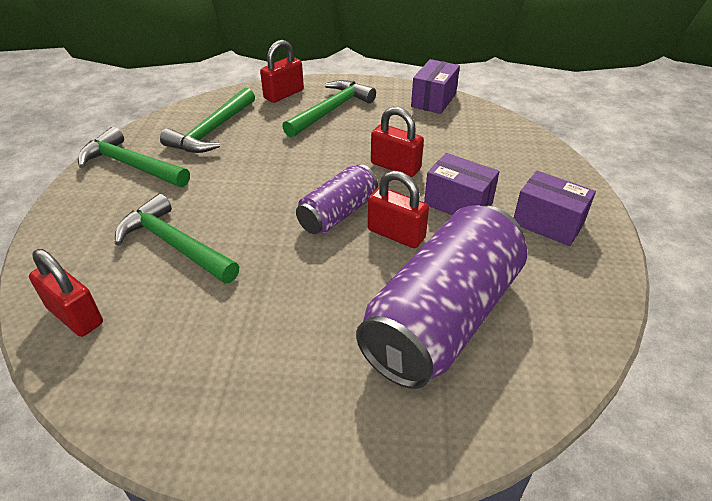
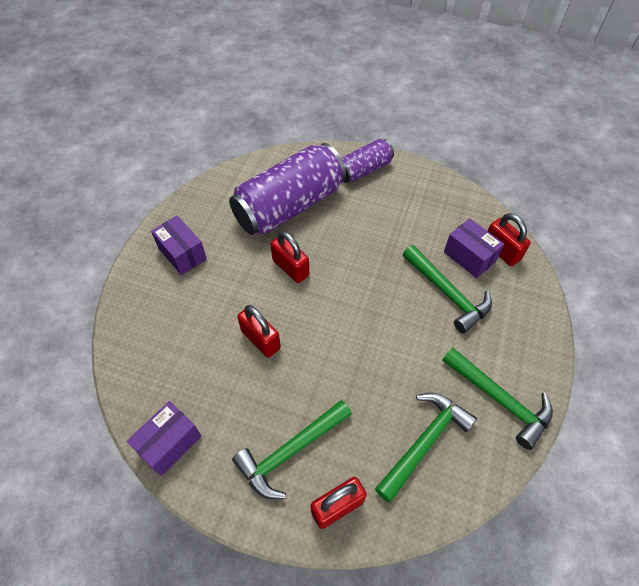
camera: 165 degrees left, 15 degrees up
purple can [296,164,378,234] -> purple can moved to [341,139,394,183]
purple box [424,153,500,215] -> purple box moved to [444,218,504,278]

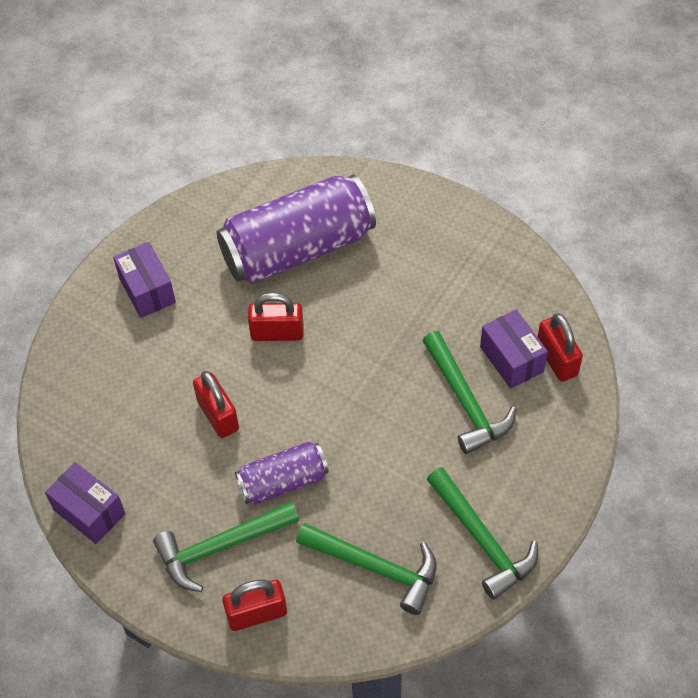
camera: 15 degrees right, 0 degrees up
purple box [127,401,201,476] -> purple box turned 75 degrees clockwise [45,462,125,544]
red padlock [270,231,309,283] -> red padlock turned 60 degrees counterclockwise [248,292,304,341]
purple can [341,139,394,183] -> purple can moved to [235,442,329,504]
green hammer [375,393,477,503] -> green hammer turned 60 degrees clockwise [296,523,436,615]

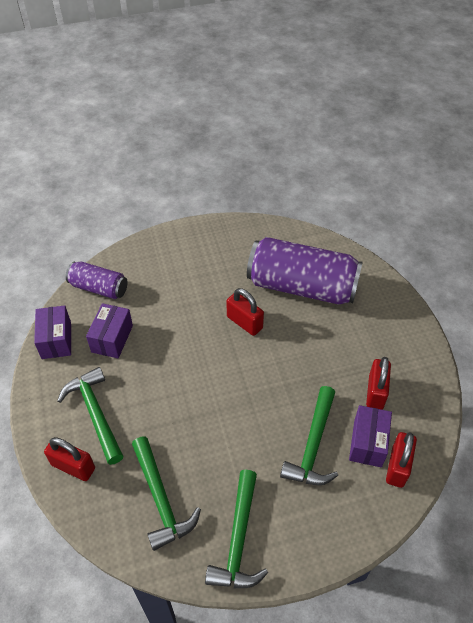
camera: 40 degrees right, 5 degrees down
purple box [113,242,176,318] -> purple box moved to [86,303,133,358]
green hammer [153,501,299,592] -> green hammer turned 45 degrees clockwise [57,367,123,465]
red padlock [193,371,239,438] -> red padlock moved to [366,357,391,410]
purple can [235,442,329,504] -> purple can moved to [66,261,128,299]

